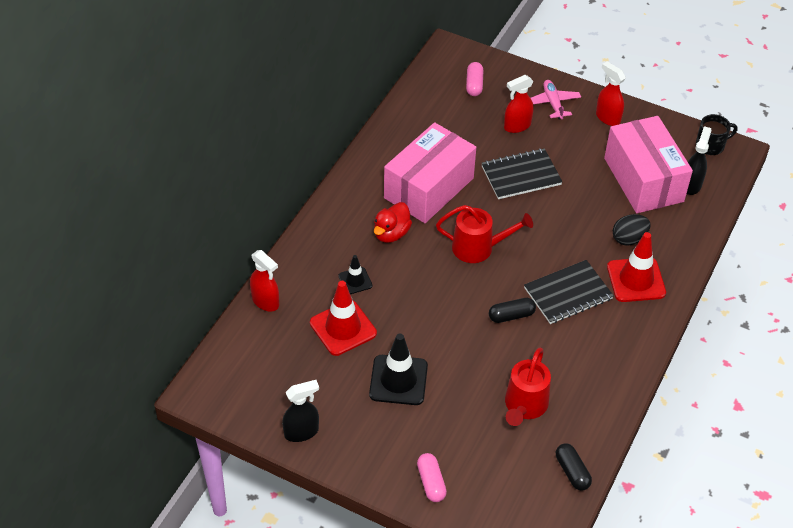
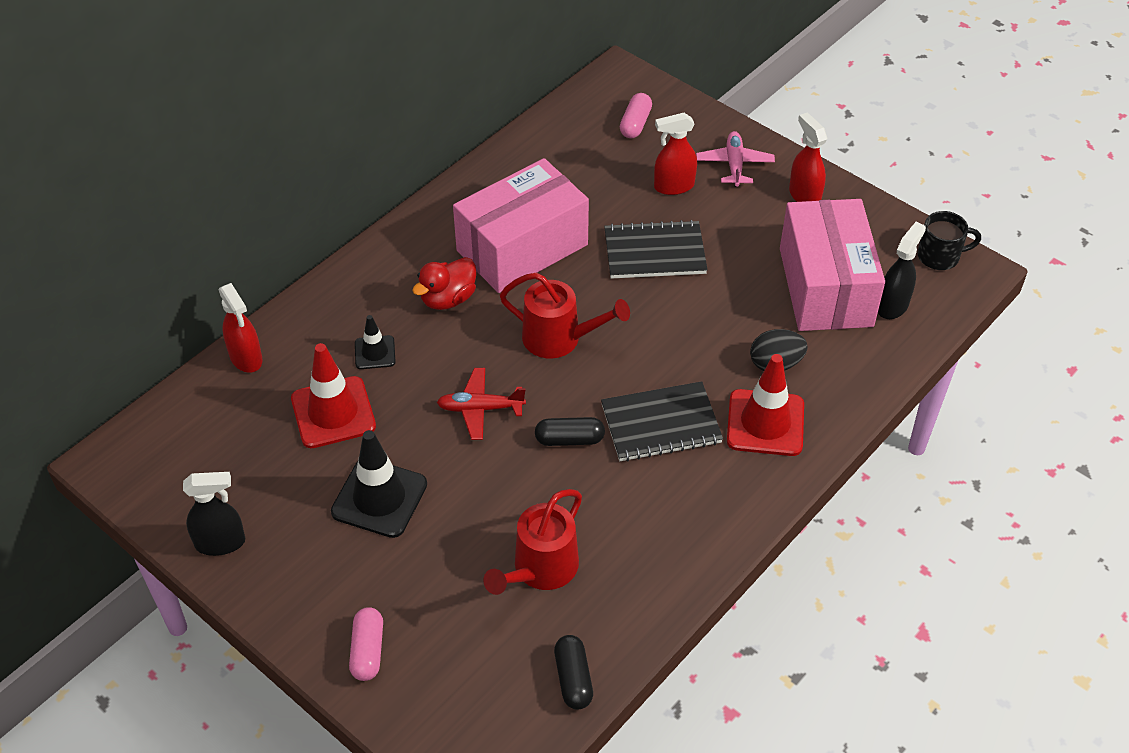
camera: 15 degrees right, 0 degrees up
none -> red plane [437,368,526,440]

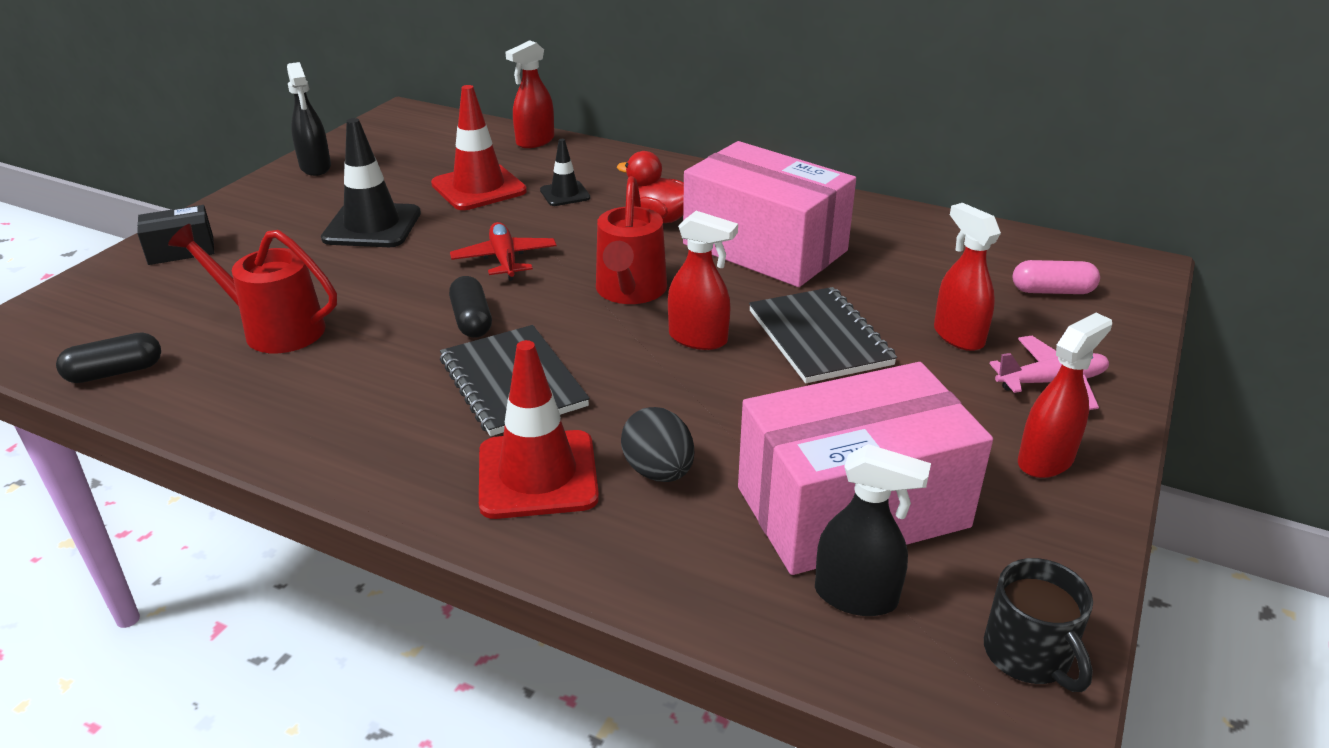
camera: 75 degrees right, 15 degrees down
pink capsule [349,607,383,681] -> black box [137,205,214,265]
none -> red spray bottle [668,211,738,350]

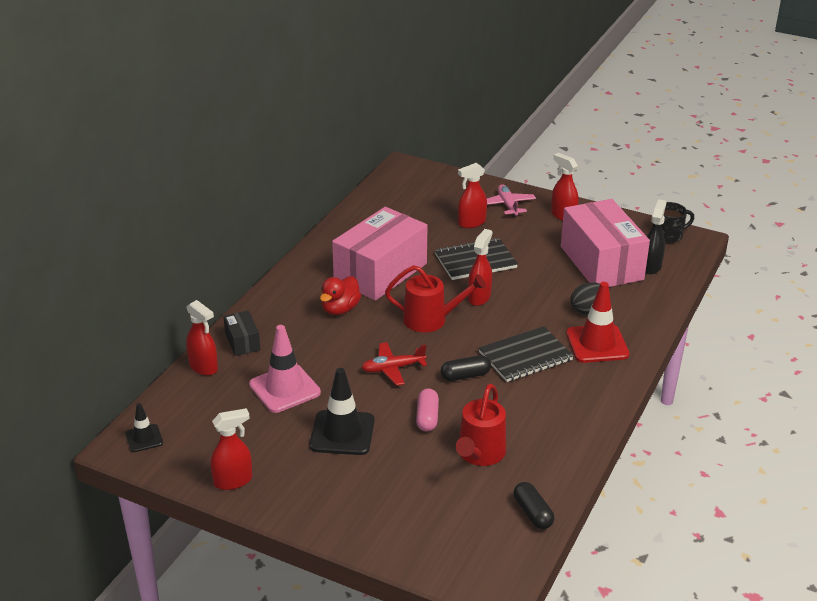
camera: 90 degrees left, 0 degrees up
black box [137,205,214,265] -> black box moved to [223,310,260,356]
black spray bottle [287,62,331,176] -> red spray bottle [211,408,252,490]
red traffic cone [431,85,527,210] -> pink traffic cone [249,325,321,413]
black traffic cone [540,139,590,206] -> black traffic cone moved to [125,403,163,452]
pink capsule [1013,260,1100,294] -> pink capsule moved to [416,388,439,432]

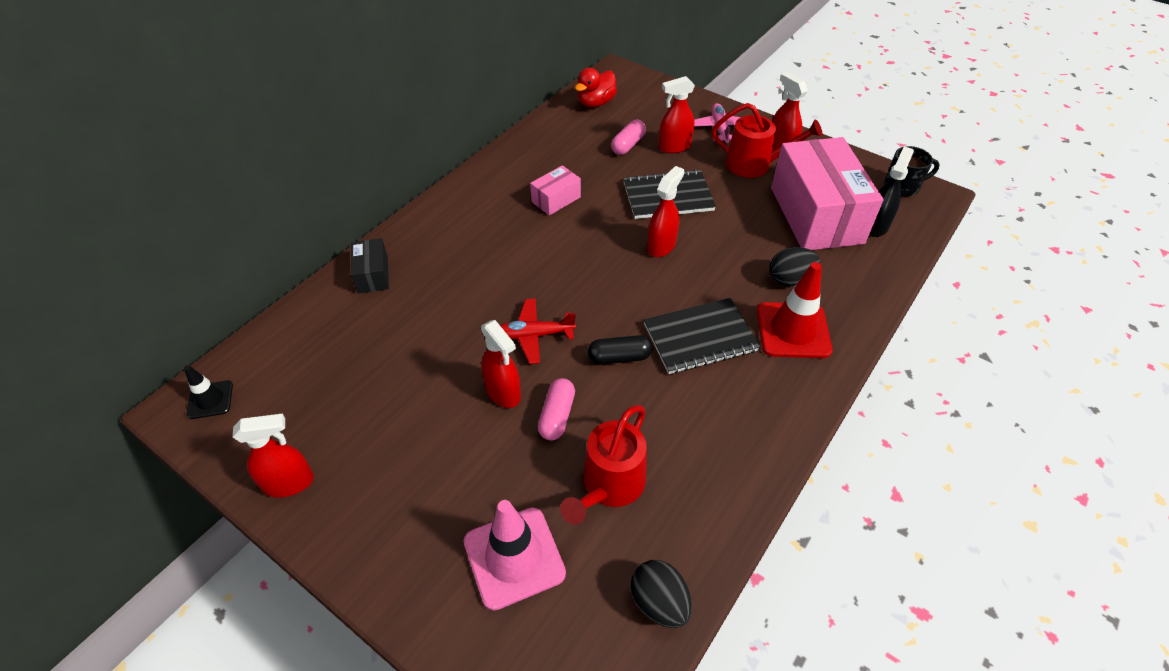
camera: 10 degrees right, 15 degrees up
red spray bottle [186,300,218,376] -> red spray bottle moved to [481,320,521,408]
pink traffic cone [249,325,321,413] -> pink traffic cone moved to [464,500,566,610]
black traffic cone [310,368,374,455] -> none
red duck [320,276,361,315] -> red duck moved to [575,68,617,107]
pink box [332,207,428,301] -> pink box [530,165,581,216], size x0.44
red watering can [385,265,486,332] -> red watering can moved to [712,103,823,178]
black capsule [514,482,554,529] -> black egg [631,560,692,628]
none -> pink capsule [611,120,646,155]

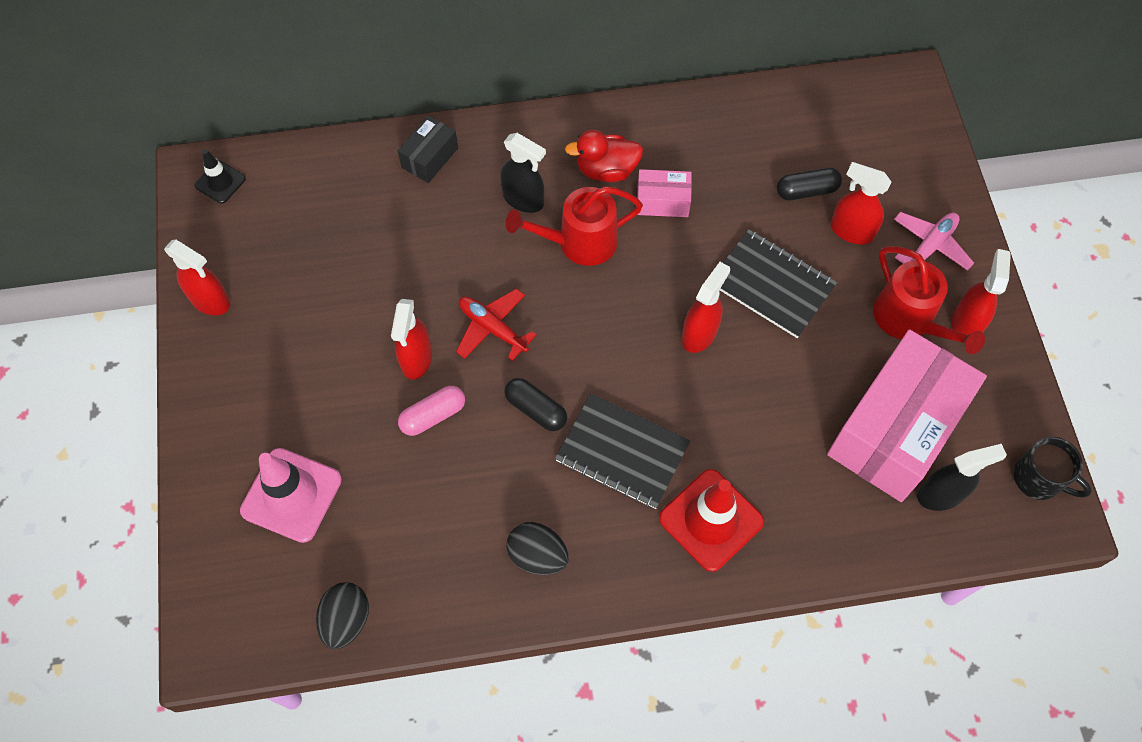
camera: 45 degrees right, 15 degrees up
red watering can [560,405,647,525] -> red watering can moved to [506,186,643,266]
red duck [575,68,617,107] -> red duck moved to [565,130,643,182]
pink capsule [611,120,646,155] -> black capsule [777,167,842,201]
red spray bottle [647,166,684,257] -> red spray bottle turned 45 degrees counterclockwise [682,262,730,353]
black egg [769,247,820,286] -> black egg moved to [507,522,569,575]
none -> black spray bottle [500,133,546,213]

